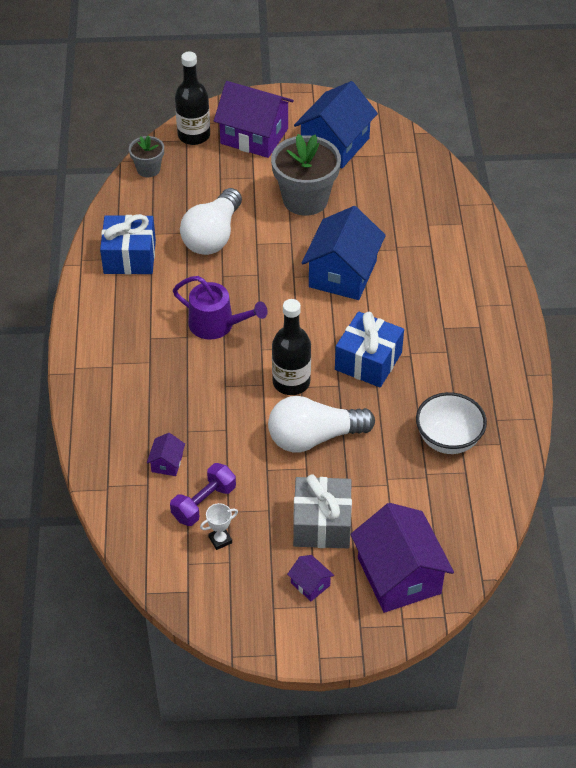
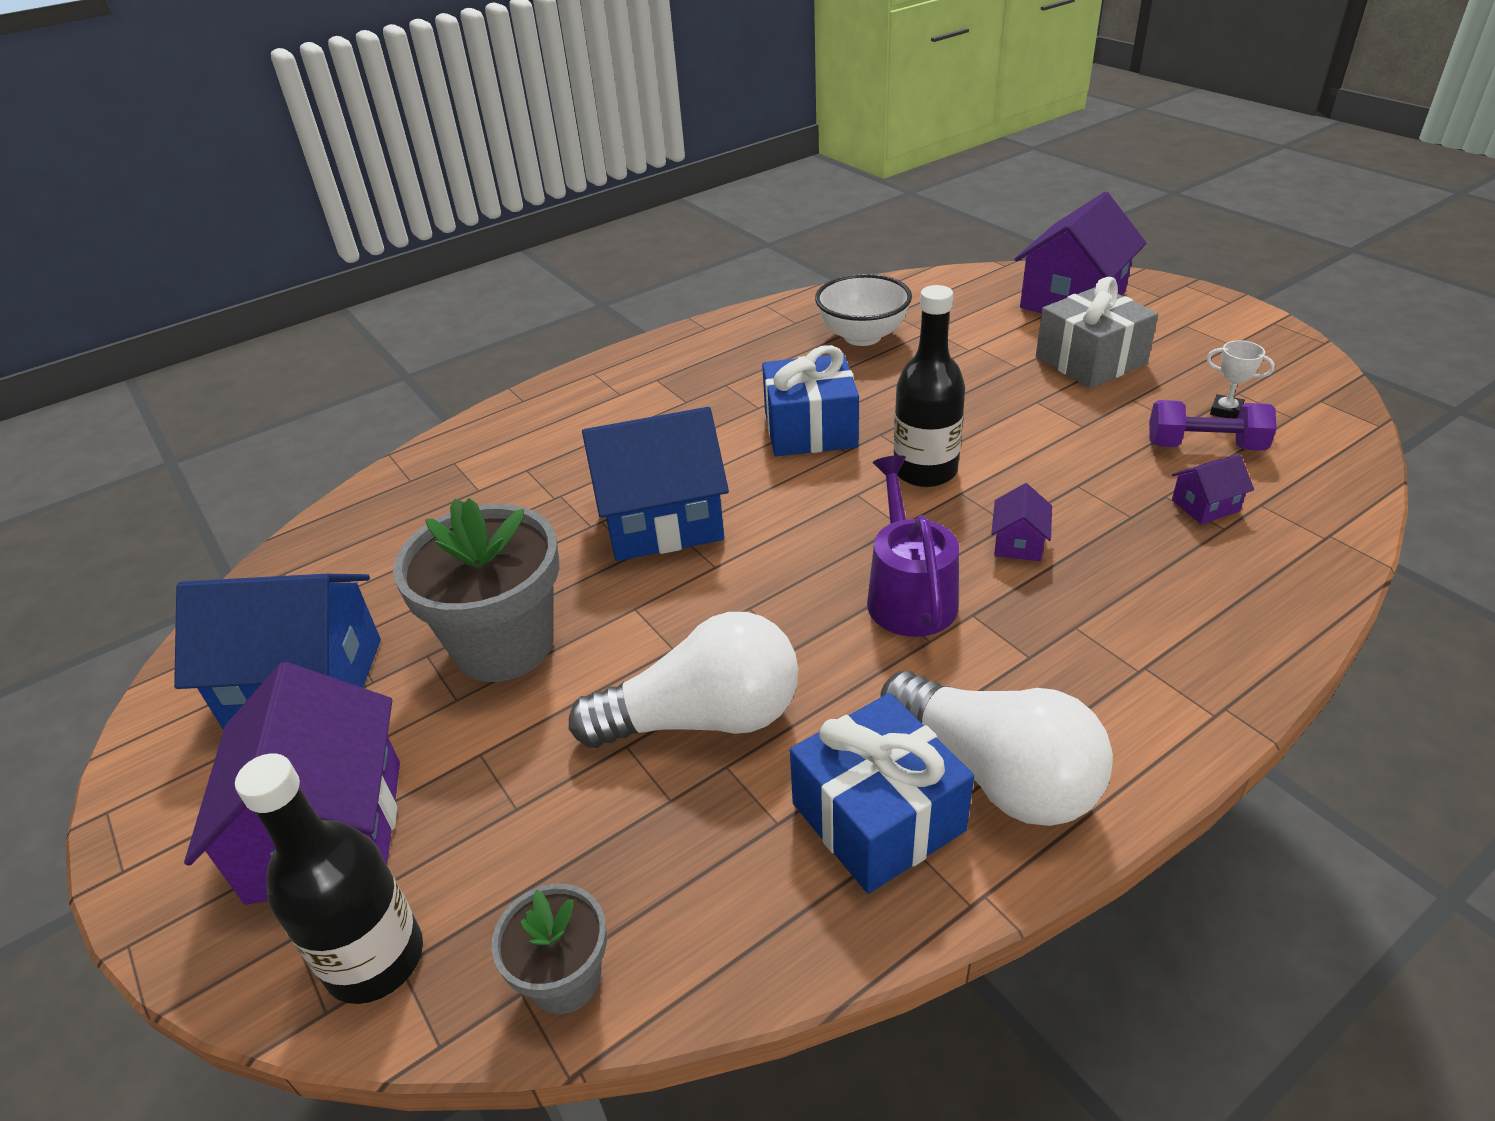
camera: 120 degrees left, 10 degrees down
white light bulb [268,396,375,453] -> white light bulb moved to [880,671,1113,826]
purple house [287,555,334,601] -> purple house moved to [991,483,1052,561]

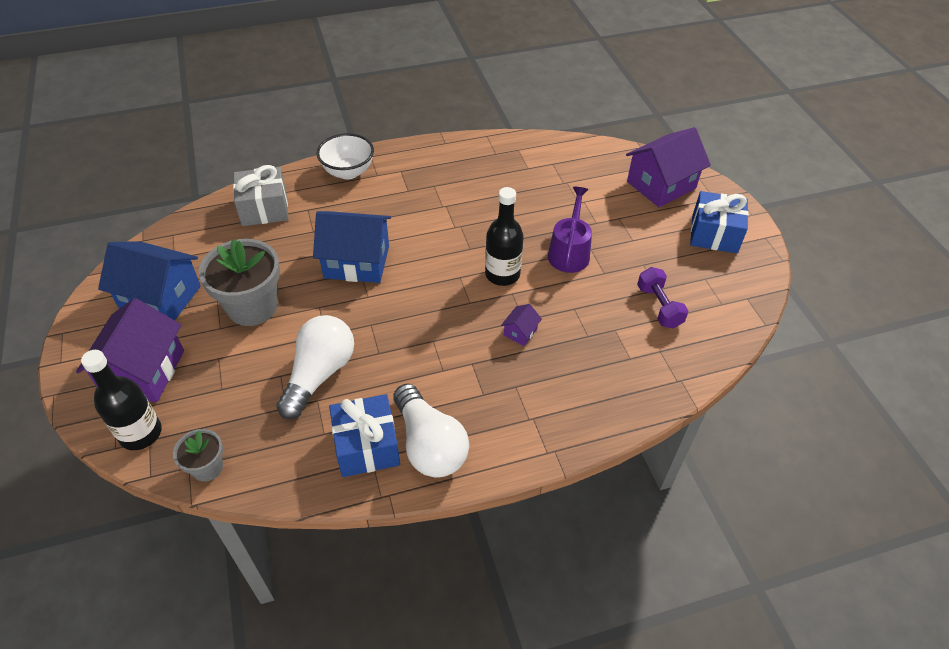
camera: 15 degrees right, 10 degrees up
white light bulb [569,612,798,748] -> white light bulb turned 75 degrees counterclockwise [276,315,354,419]
blue gift [762,345,859,456] -> blue gift moved to [690,191,749,253]
white bowl [815,274,912,346] -> white bowl moved to [317,133,374,179]
purple watering can [867,455,959,637] -> purple watering can moved to [548,187,592,273]
grey gift [1036,277,1158,388] -> grey gift moved to [233,165,288,226]
purple dumbbell [1149,400,1277,451] -> purple dumbbell turned 45 degrees clockwise [637,267,689,328]
purple house [1172,455,1254,524] -> none
white trophy [1207,340,1275,419] -> none

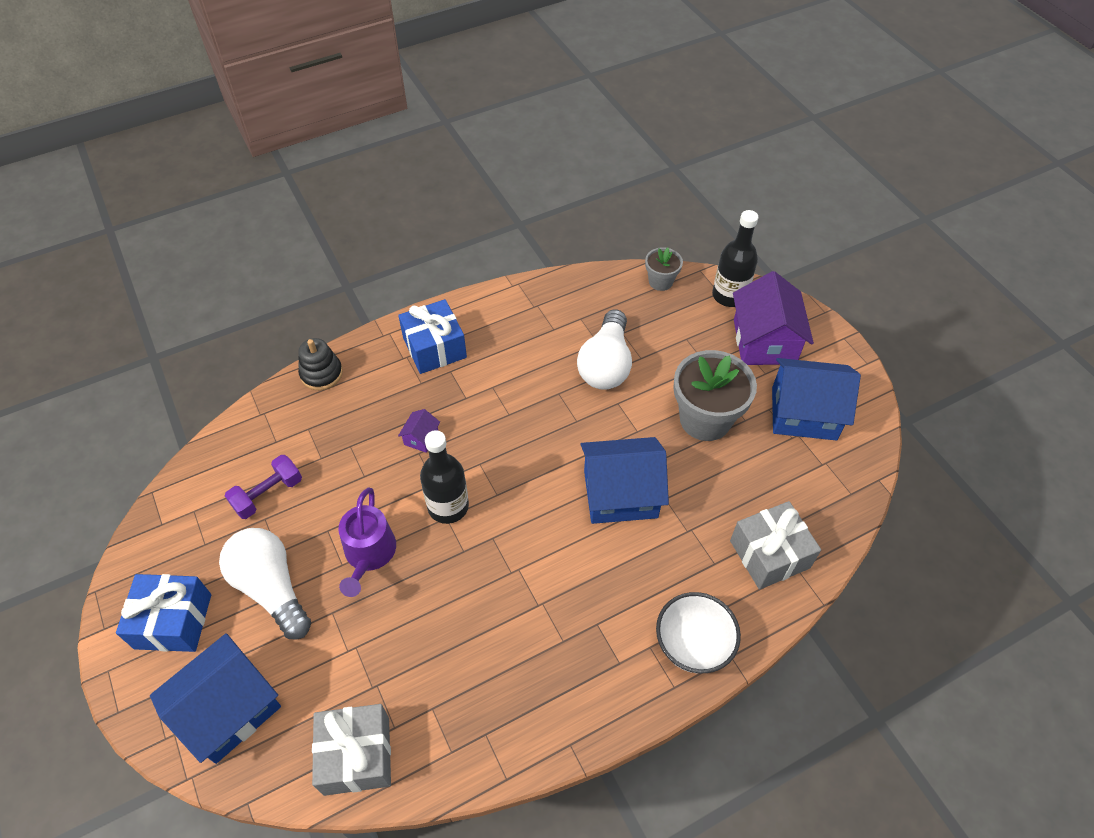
camera: 170 degrees right, 5 degrees up
blue gift [329,394,400,477] -> blue gift moved to [398,299,467,374]
white light bulb [393,384,469,478] -> white light bulb moved to [219,528,311,640]
purple house [626,127,711,207] -> blue house [150,633,281,764]
purple dumbbell [637,267,689,328] -> purple dumbbell turned 75 degrees clockwise [225,455,302,519]
none -> black stacking toy [298,338,343,390]
none -> grey gift [312,704,391,796]

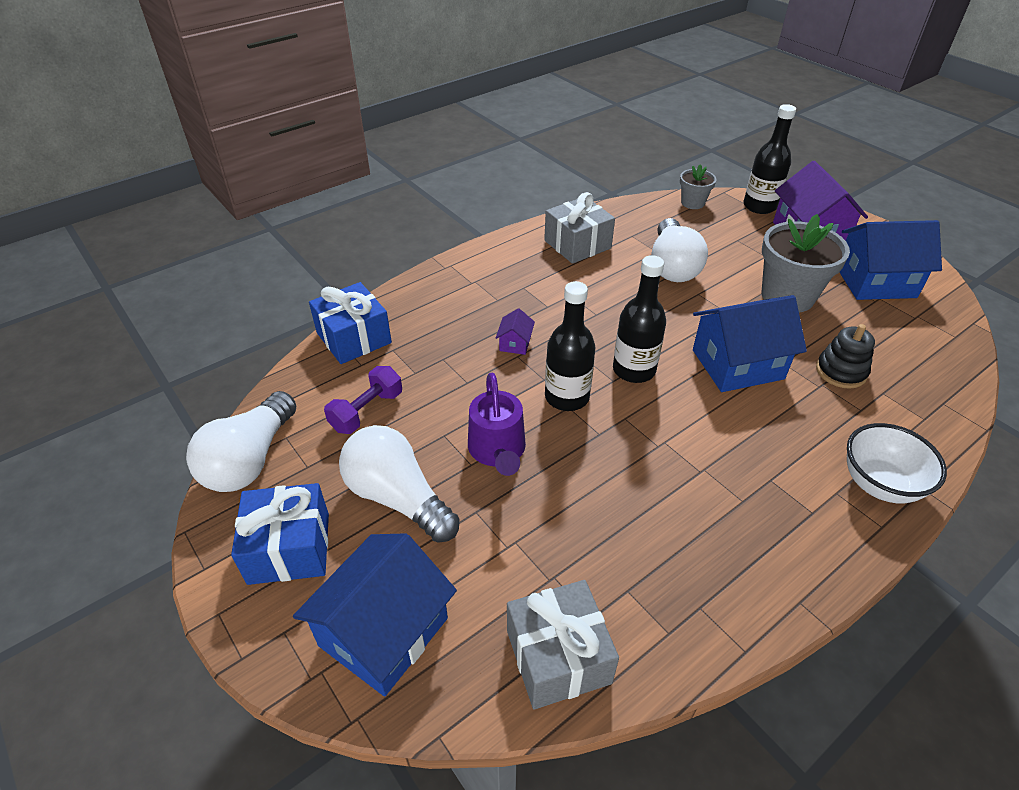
camera: 10 degrees left, 10 degrees down
black stacking toy [298,338,343,390] -> black stacking toy moved to [816,324,875,389]
blue gift [398,299,467,374] -> blue gift moved to [309,282,392,364]
grey gift [730,501,821,590] -> grey gift moved to [544,192,615,264]
none -> white light bulb [186,391,296,492]
none -> black bottle [613,255,666,383]

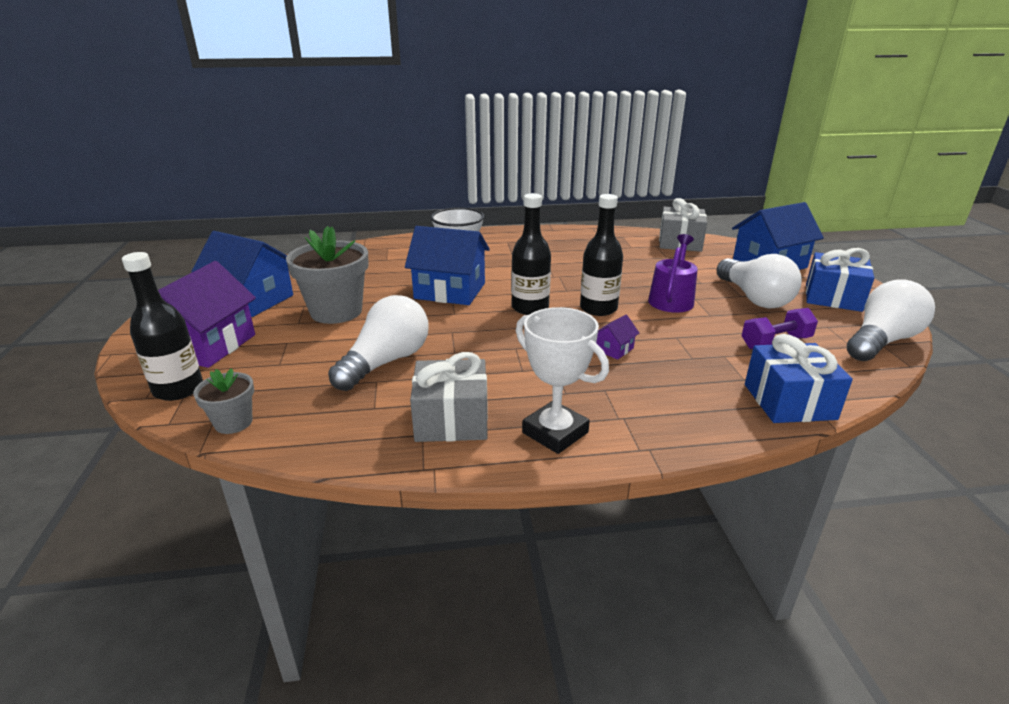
camera: 150 degrees left, 15 degrees down
black stacking toy [816,324,875,389] -> none
none -> white trophy [516,307,609,454]

